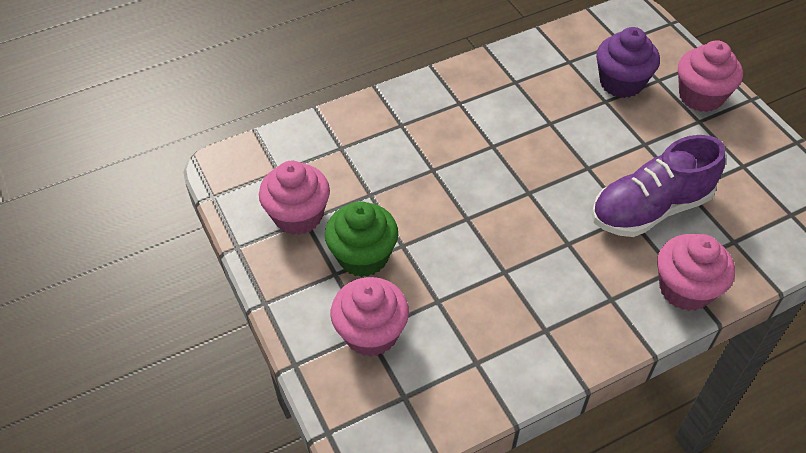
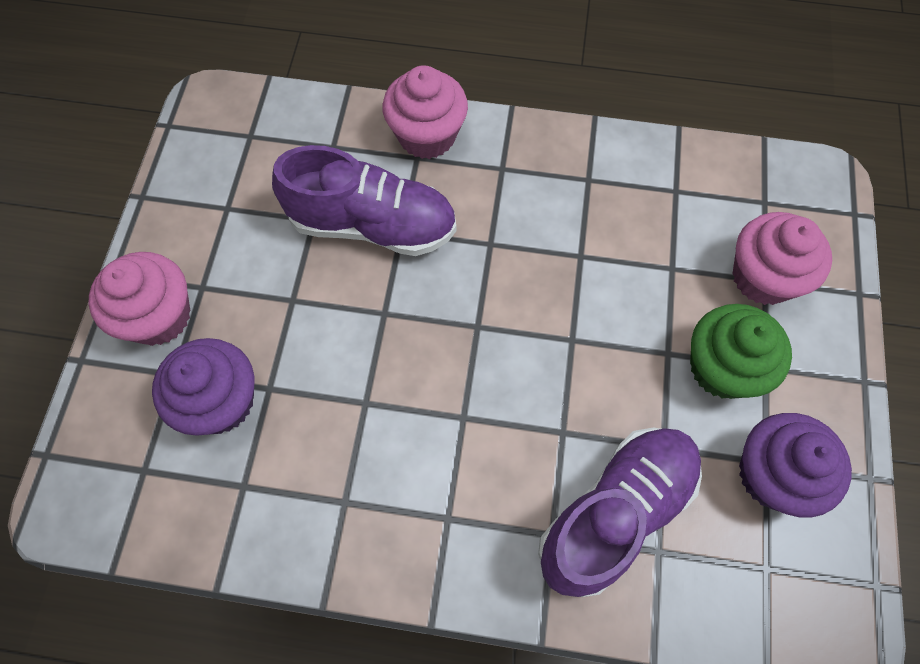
camera: 145 degrees left, 15 degrees up
pink cupcake [259,161,330,235] -> purple cupcake [739,413,852,518]
none -> purple shoe [538,428,702,597]

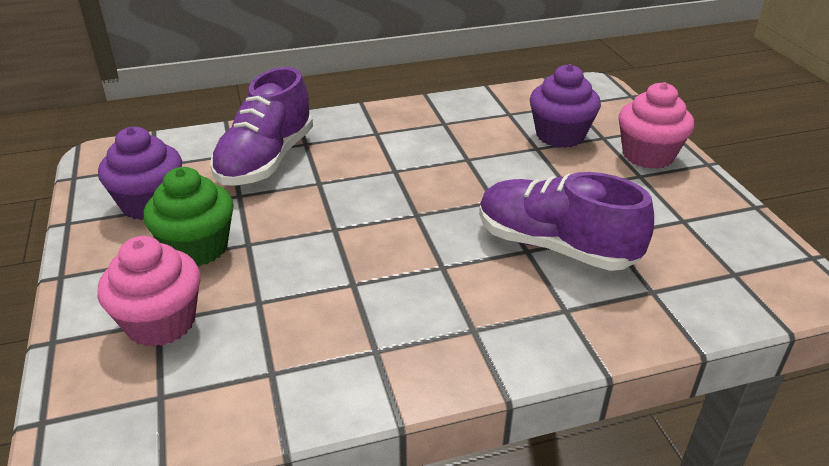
camera: 155 degrees right, 30 degrees down
purple shoe [272,145,456,256] -> purple shoe turned 45 degrees clockwise [479,172,654,271]
pink cupcake [382,65,468,159] -> none

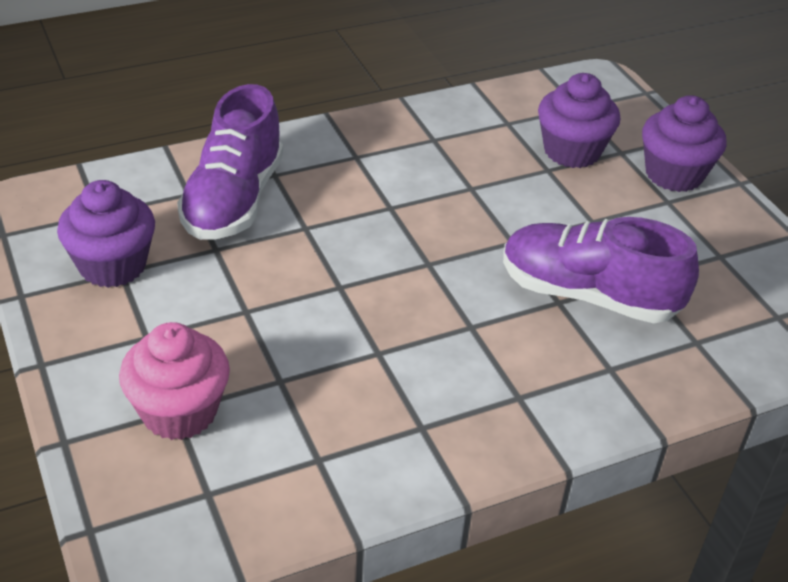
camera: 10 degrees left, 5 degrees up
green cupcake [143,167,234,266] -> none
pink cupcake [619,82,694,169] -> purple cupcake [642,95,727,192]

